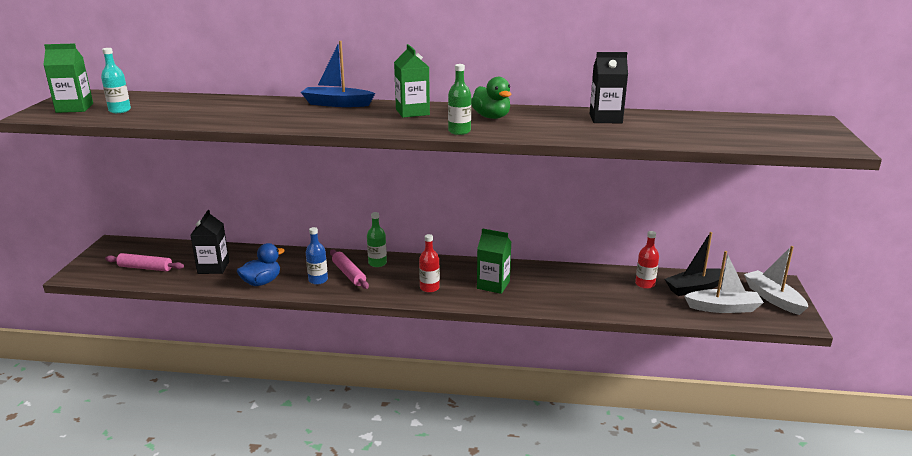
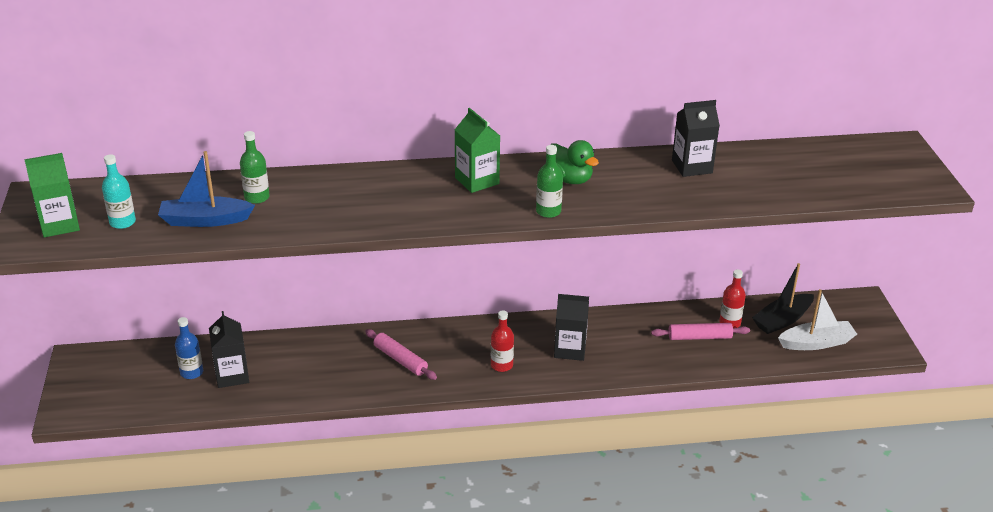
camera: 15 degrees left, 10 degrees up
pink rolling pin [105,253,184,271] -> pink rolling pin moved to [651,323,750,340]
blue duck [237,243,285,286] -> none
blue boat [301,41,375,107] -> blue boat moved to [158,151,255,227]
blue bottle [306,227,328,285] -> blue bottle moved to [175,317,203,379]
green bottle [367,212,387,267] -> green bottle moved to [240,131,270,204]
green carton [477,228,511,294] -> black carton [554,294,589,361]
white boat [744,246,808,315] -> none

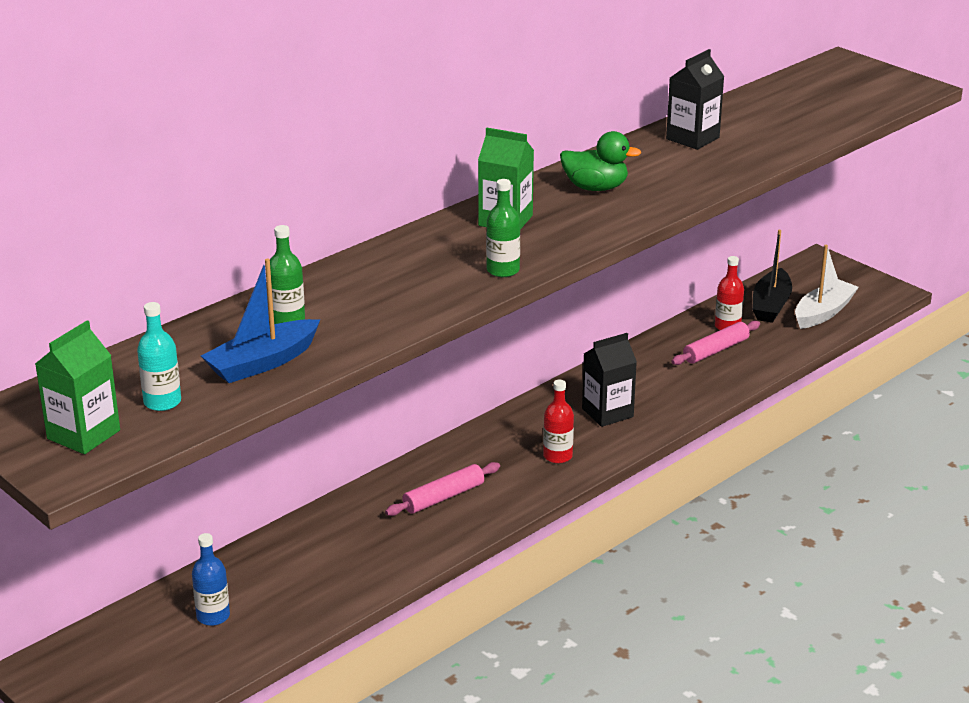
camera: 35 degrees left, 5 degrees down
black carton [209,311,249,388] -> none
pink rolling pin [365,329,437,380] -> pink rolling pin turned 45 degrees counterclockwise [385,462,500,516]
green bottle [536,145,563,218] -> green bottle moved to [486,179,520,277]

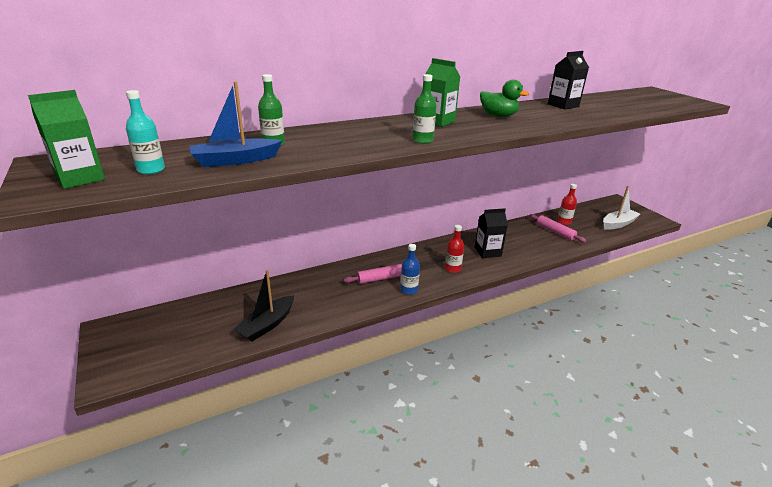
camera: 15 degrees right, 0 degrees up
blue bottle [192,533,230,626] -> blue bottle moved to [400,244,420,295]
pink rolling pin [671,320,760,365] -> pink rolling pin turned 75 degrees clockwise [529,214,586,243]
black boat [752,230,792,323] -> black boat moved to [234,270,294,342]

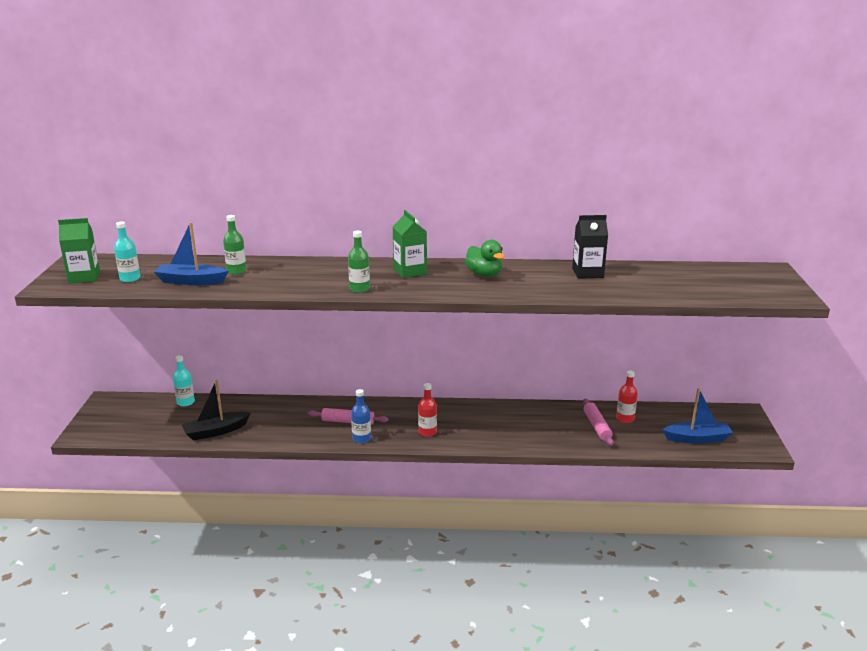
camera: 30 degrees right, 5 degrees down
black carton [475,208,508,258] -> none
white boat [603,186,640,230] -> blue boat [662,388,733,444]
none -> turquoise bottle [173,355,195,406]

